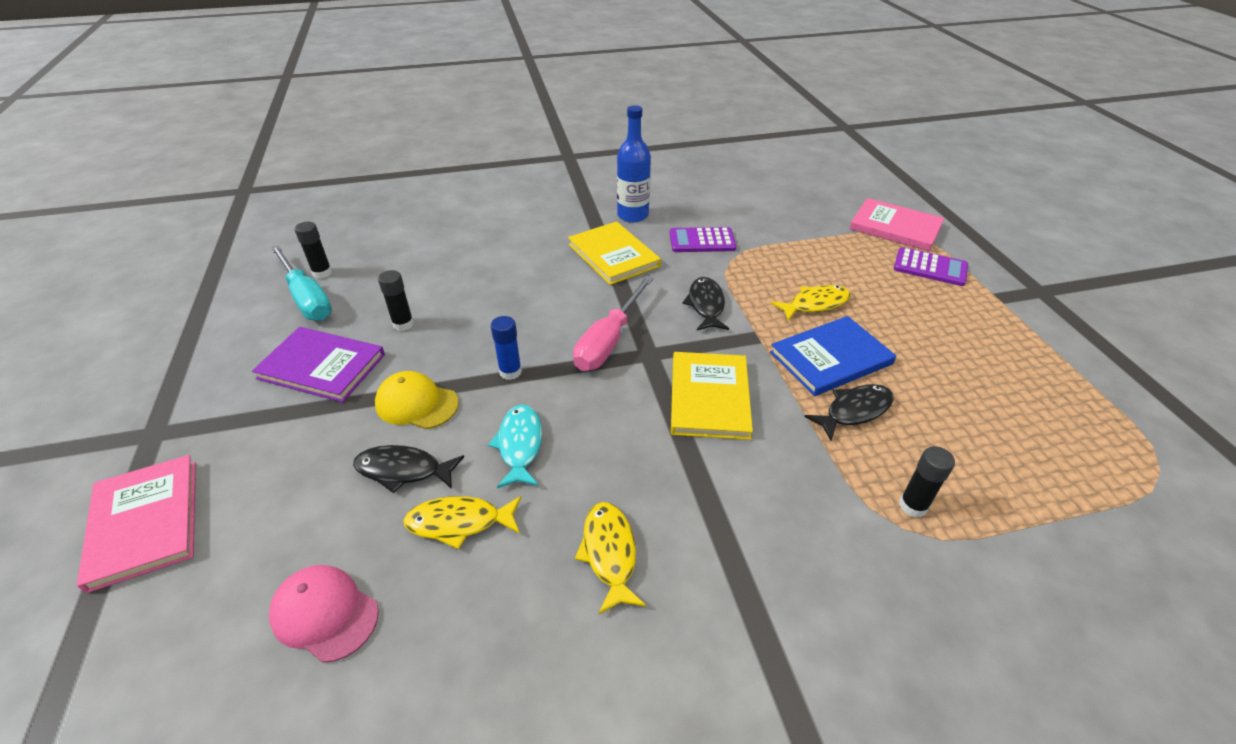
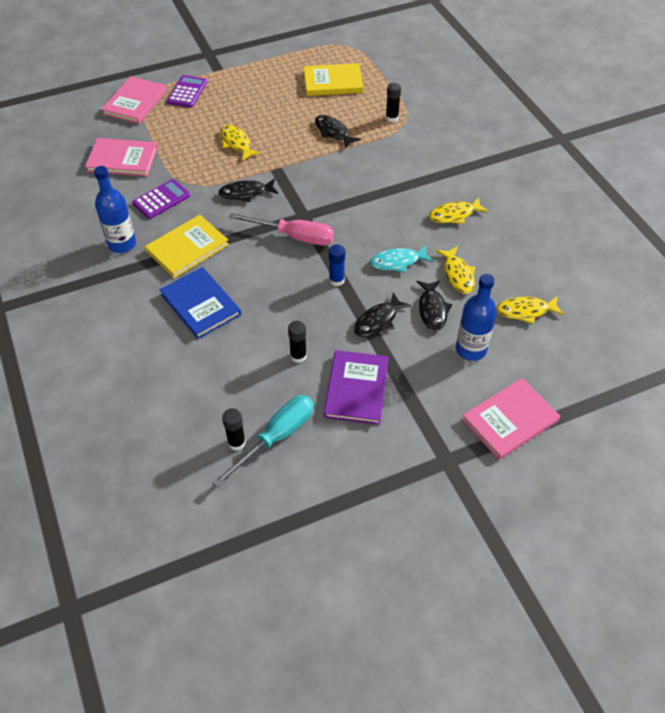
camera: 100 degrees left, 10 degrees up
pink cap [269,565,379,663] -> yellow fish [496,296,564,324]
yellow cap [375,371,459,429] -> black fish [354,293,411,337]
purple calculator [670,227,736,252] -> purple calculator turned 120 degrees counterclockwise [132,179,190,219]
yellow book [671,352,753,440] -> yellow book moved to [303,63,364,96]
blue book [770,316,896,396] -> blue book moved to [160,267,241,339]
none -> pink book [85,138,158,176]
none -> blue bottle [456,274,497,361]

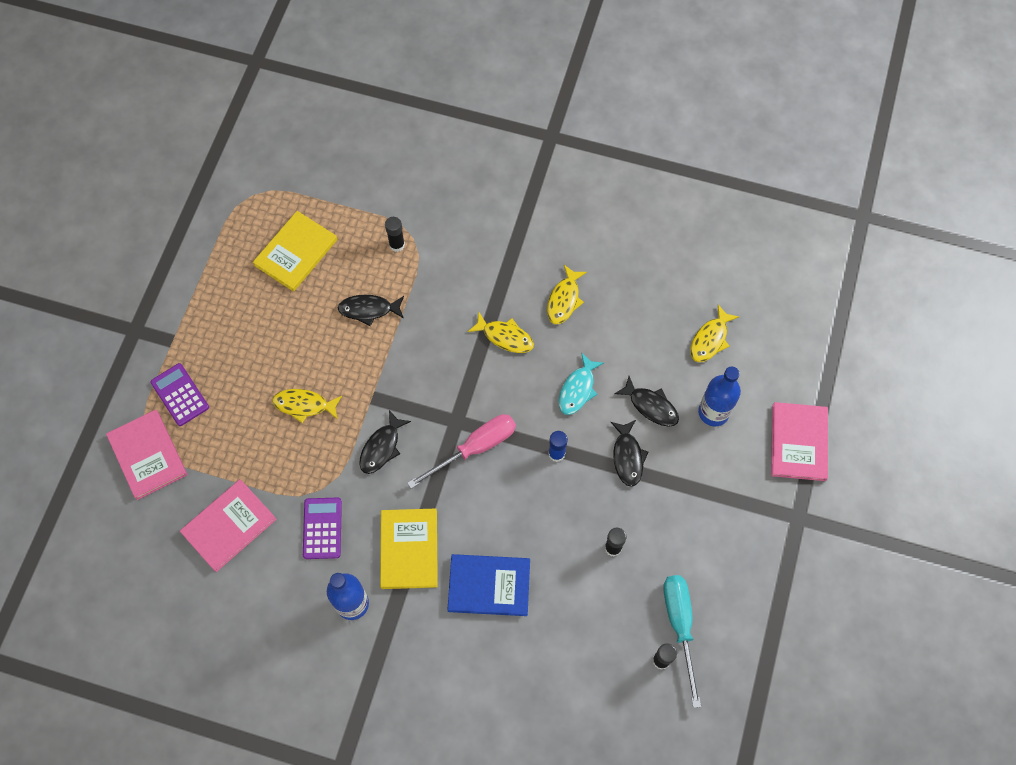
camera: 50 degrees left, 15 degrees up
purple book [324,350,389,425] -> none
yellow fish [436,246,475,294] -> yellow fish moved to [468,312,534,353]

